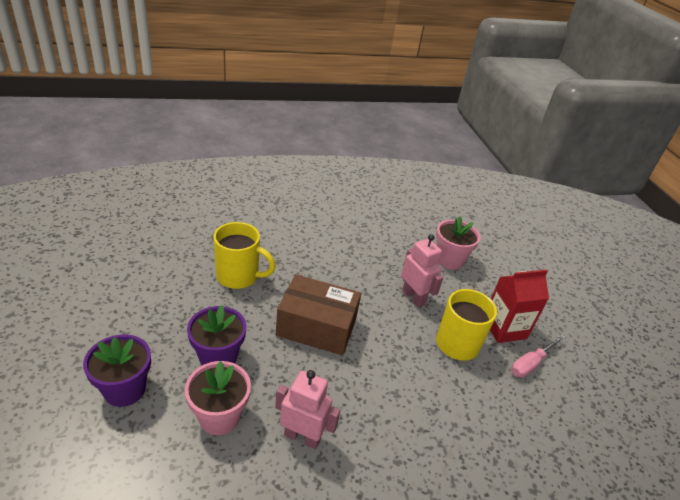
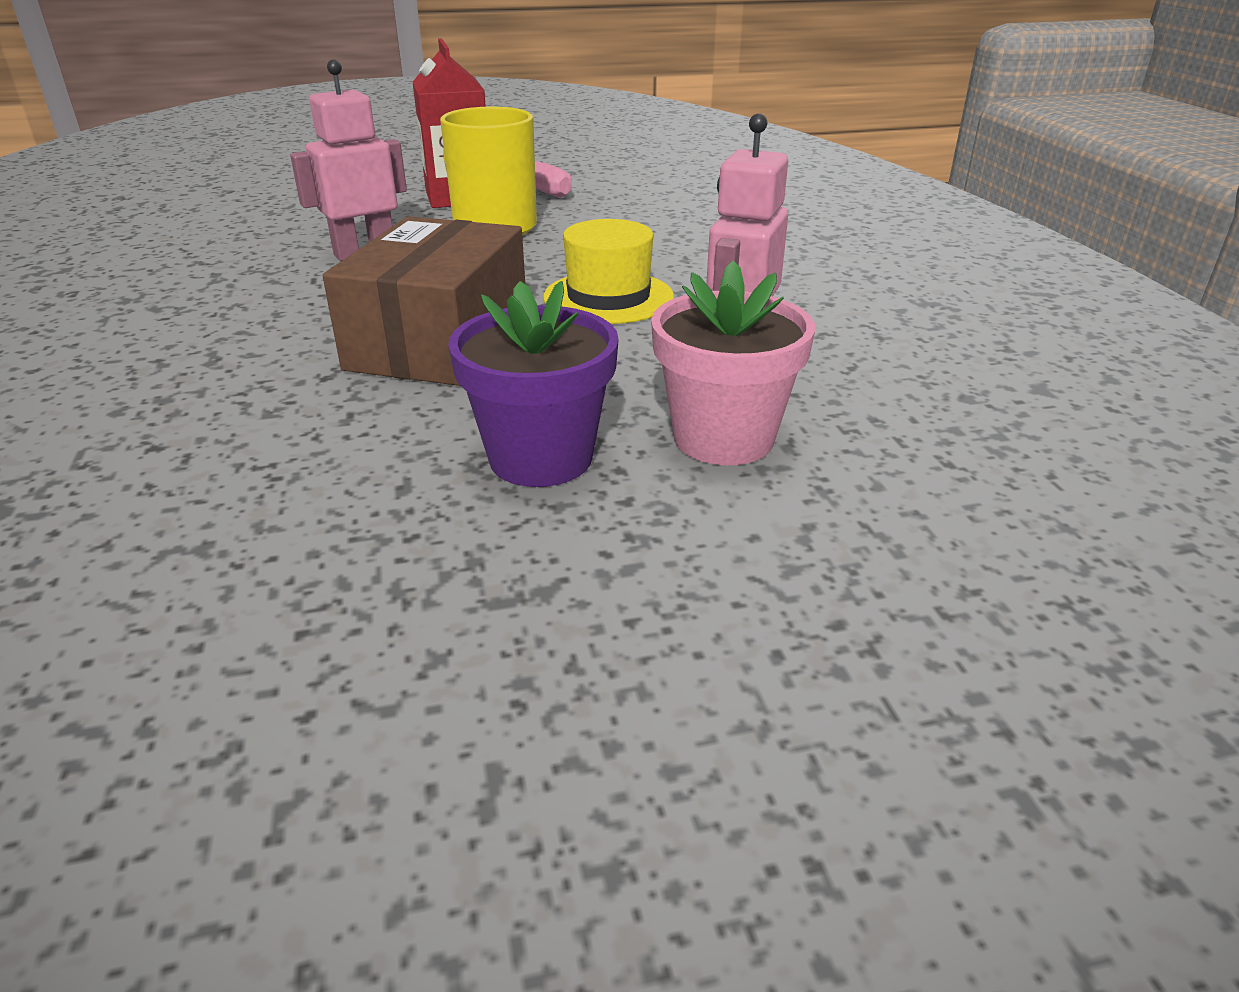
camera: 85 degrees left, 5 degrees down
purple flower pot [83,334,151,407] -> none
yellow mug [213,222,276,289] -> none
pink flower pot [436,216,481,270] -> none
none -> yellow hat [543,219,674,324]

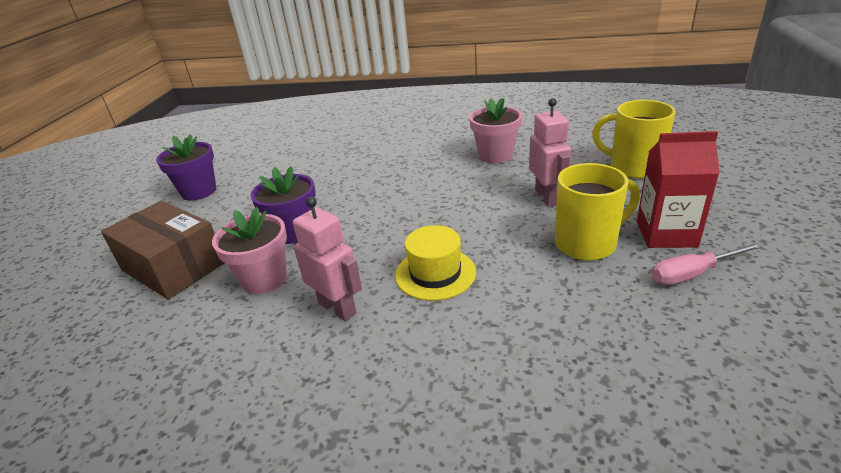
camera: 115 degrees right, 0 degrees up
brown box [323,216,525,386] -> brown box moved to [101,200,225,299]
none -> purple flower pot [156,134,216,201]
none -> pink flower pot [469,98,522,163]
none -> yellow mug [592,100,676,179]

